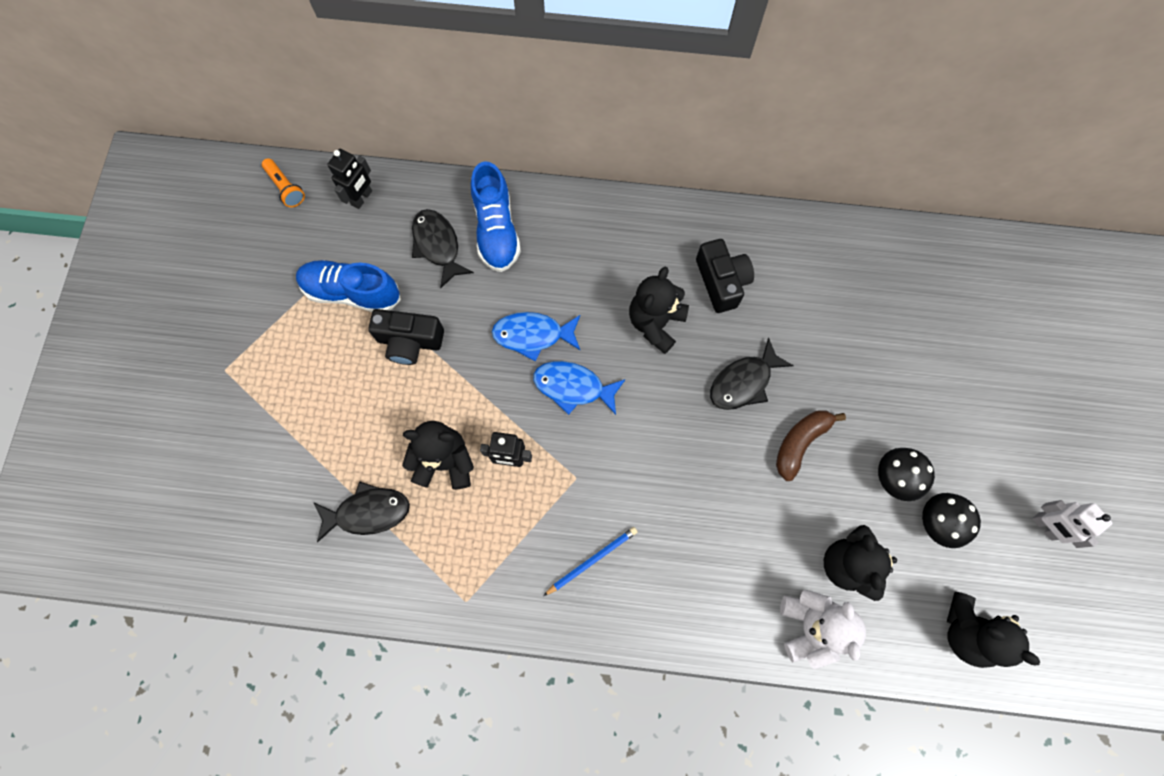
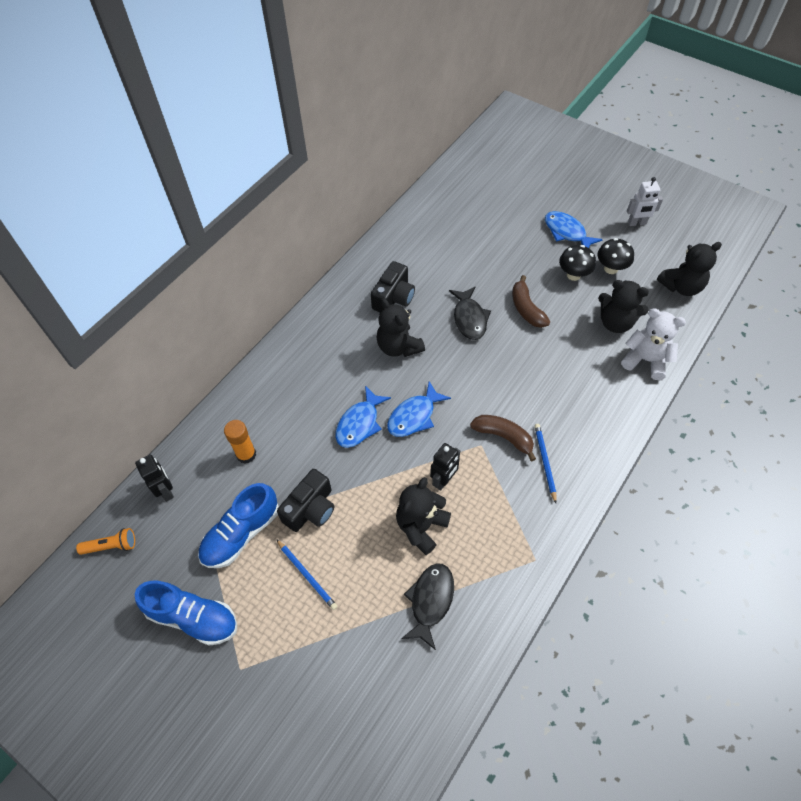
camera: 60 degrees left, 15 degrees down
black fish [412,209,474,288] -> orange glue stick [224,420,256,464]
blue shoe [471,162,521,272] -> blue shoe moved to [135,581,237,646]
black camera [696,239,754,313] -> black camera turned 105 degrees clockwise [371,261,415,312]
none -> blue pencil [276,539,338,610]
none -> brown banana [470,415,536,461]
none -> blue fish [545,211,603,248]

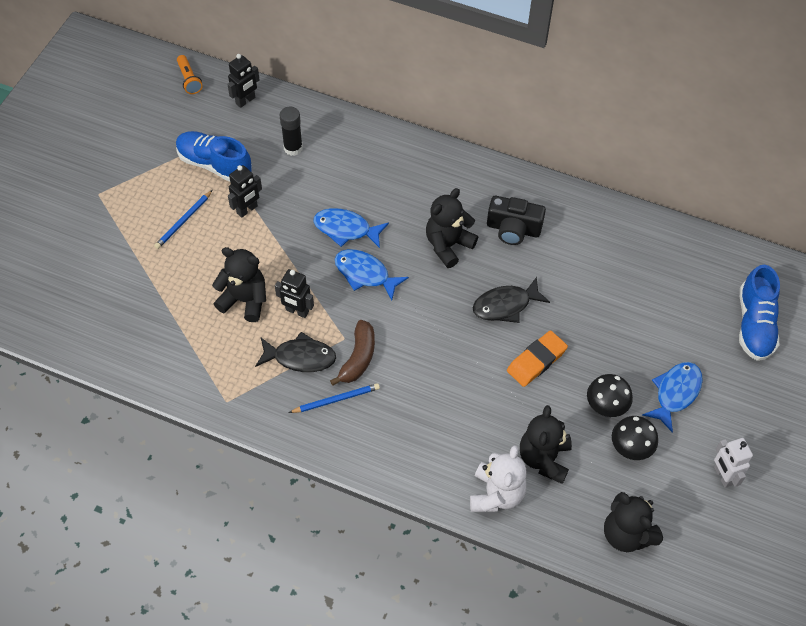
camera: 75 degrees right, 0 degrees up
blue shoe [135,581,237,646] -> blue shoe moved to [739,265,780,361]
orange glue stick [224,420,256,464] -> black glue stick [280,107,303,156]
black camera [277,469,334,532] -> black robot [228,165,262,218]
black fish [401,563,454,650] -> black fish moved to [255,332,336,372]
brown banana [512,275,550,328] -> orange eraser [507,330,568,387]

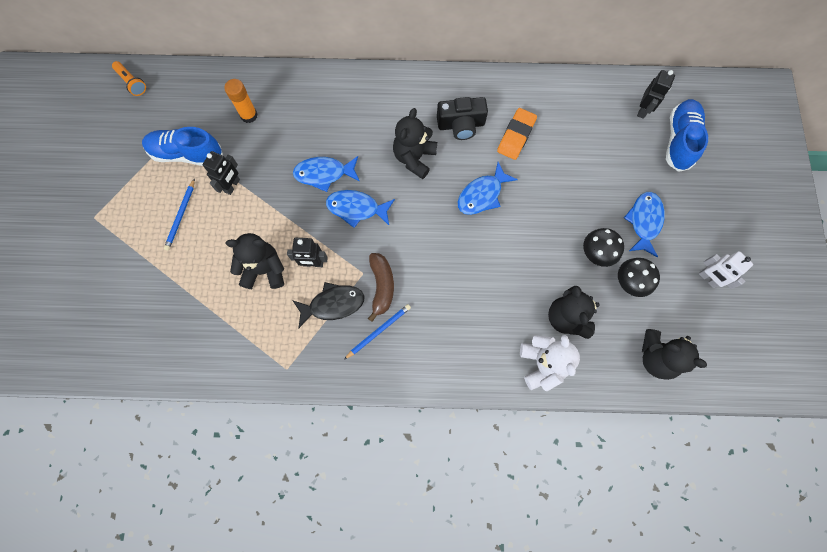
camera: 20 degrees left, 15 degrees up
black robot [227,54,260,108] -> black robot moved to [637,70,675,119]
black glue stick [280,107,303,156] -> orange glue stick [224,79,258,123]
black fish [473,277,550,323] -> blue fish [458,162,518,215]
orange eraser [507,330,568,387] -> orange eraser moved to [497,108,537,160]
blue shoe [739,265,780,361] -> blue shoe turned 150 degrees counterclockwise [666,99,708,172]

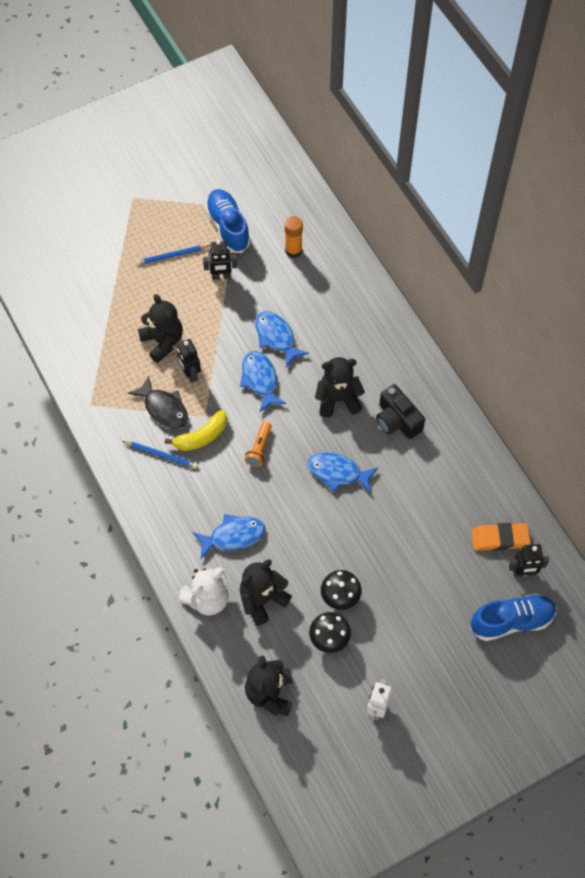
camera: 60 degrees right, 10 degrees down
orange flashlight [112,61,146,96] -> orange flashlight moved to [245,422,272,467]
brown banana [368,253,394,322] -> yellow banana [165,410,227,451]
orange eraser [497,108,537,160] -> orange eraser moved to [471,523,531,551]
blue fish [624,192,665,257] -> blue fish moved to [193,514,265,559]

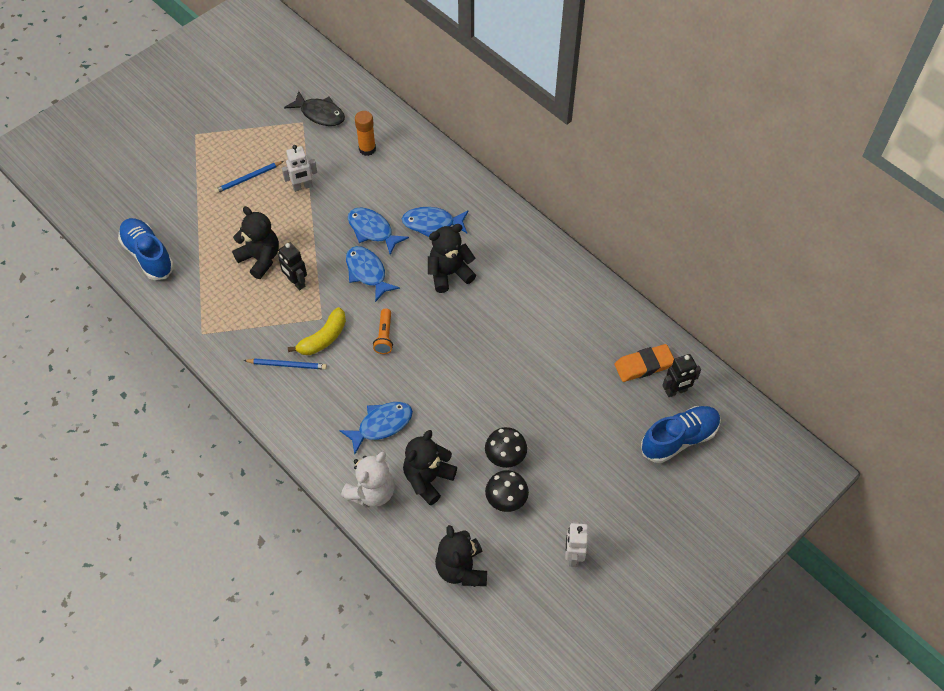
camera: 15 degrees left, 5 degrees down
black fish [128,376,188,429] -> black fish moved to [284,91,345,126]
black robot [203,240,237,280] -> white robot [282,145,317,192]
blue shoe [205,189,251,253] -> blue shoe moved to [118,218,174,280]
blue fish [308,452,378,493] -> blue fish moved to [402,207,468,237]
black camera [376,384,425,439] -> none

